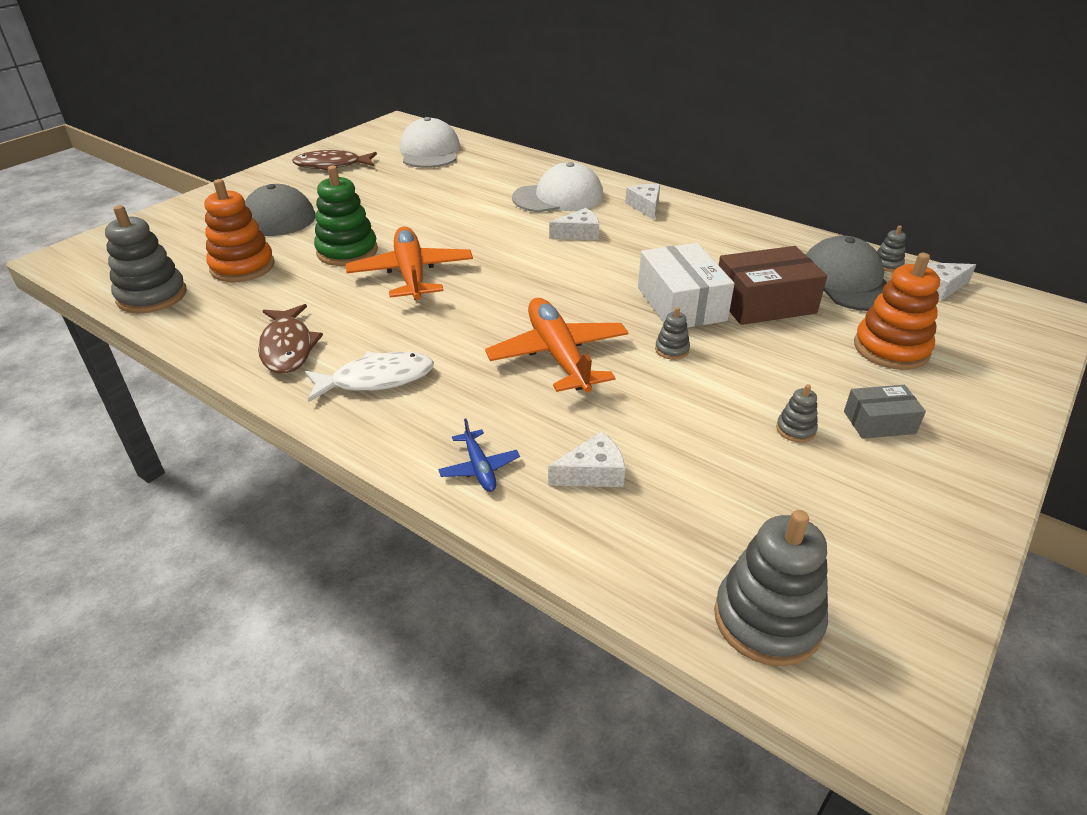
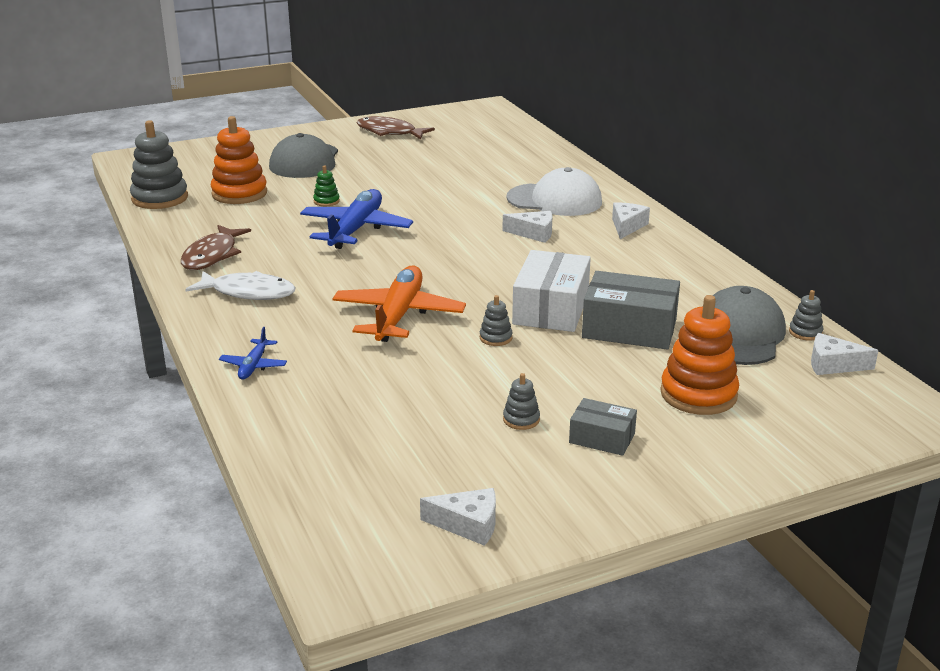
camera: 30 degrees right, 10 degrees down
green stacking toy [314,166,378,266] -> green stacking toy [313,165,340,206], size x0.47
orange plane [346,227,473,300] -> blue plane [300,189,413,249]
white cap [400,117,460,168] -> none
white cheese [548,431,625,487] -> white cheese moved to [420,488,496,546]
grey stacking toy [714,510,828,666] -> none
brown box [719,246,827,325] -> grey box [582,271,680,350]

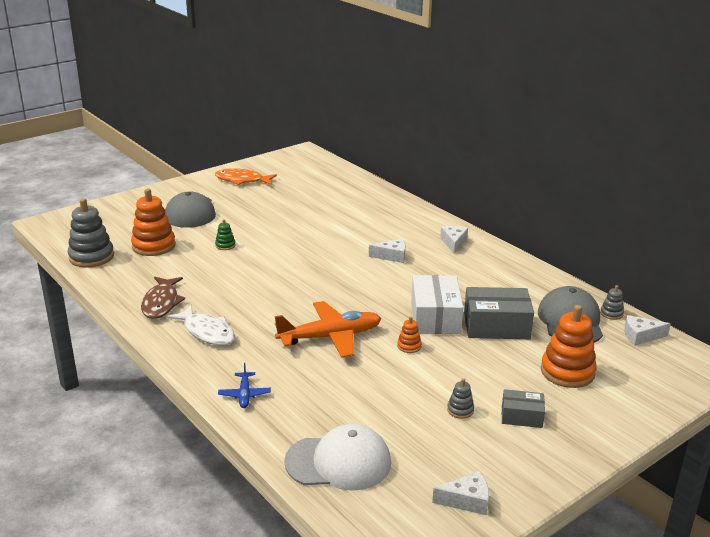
camera: 15 degrees left, 0 degrees up
white fish [185,271,296,300] -> white fish turned 45 degrees clockwise [167,305,235,345]
blue plane [300,189,413,249] -> none
orange plane [333,266,466,342] -> orange plane turned 75 degrees clockwise [275,301,381,358]
brown fish [356,116,435,139] -> orange fish [215,168,277,185]
grey stacking toy [480,295,513,346] -> orange stacking toy [397,316,422,353]
white cap [506,167,602,216] -> white cap moved to [284,424,391,491]

